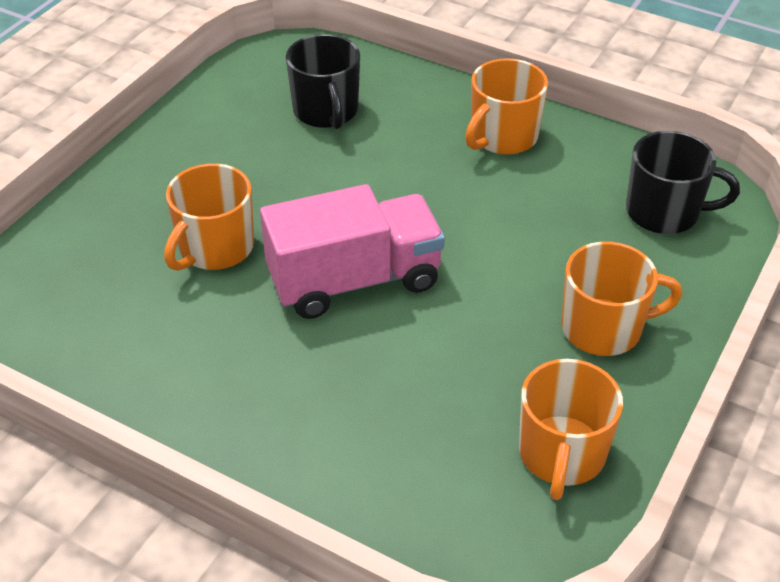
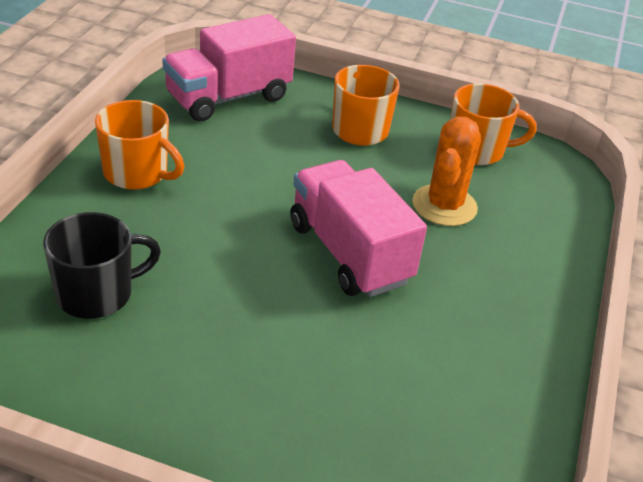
camera: 105 degrees left, 5 degrees down
orange mug [164,164,254,271] -> none
black mug [626,131,740,234] -> pink truck [163,14,296,121]
none -> orange cactus [412,117,481,226]

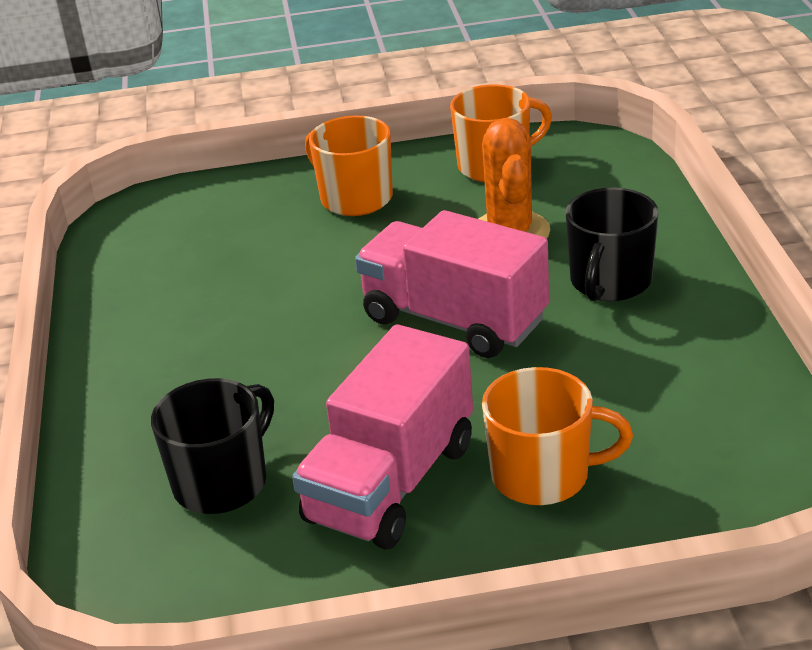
camera: 20 degrees left, 5 degrees down
orange mug [95,100,184,190] -> orange mug moved to [482,367,633,505]
pink truck [163,14,296,121] -> pink truck moved to [292,324,473,549]
none -> black mug [565,187,659,301]

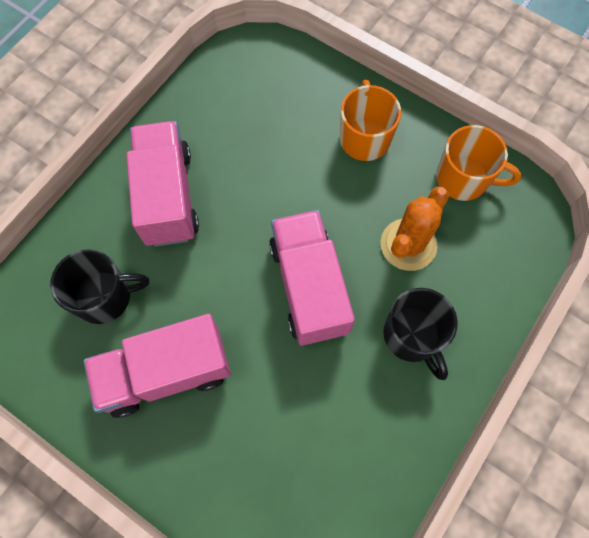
camera: 40 degrees right, 35 degrees up
orange mug [482,367,633,505] -> none
black mug [565,187,659,301] -> black mug turned 90 degrees counterclockwise [383,288,458,380]
none -> pink truck [126,121,199,247]

